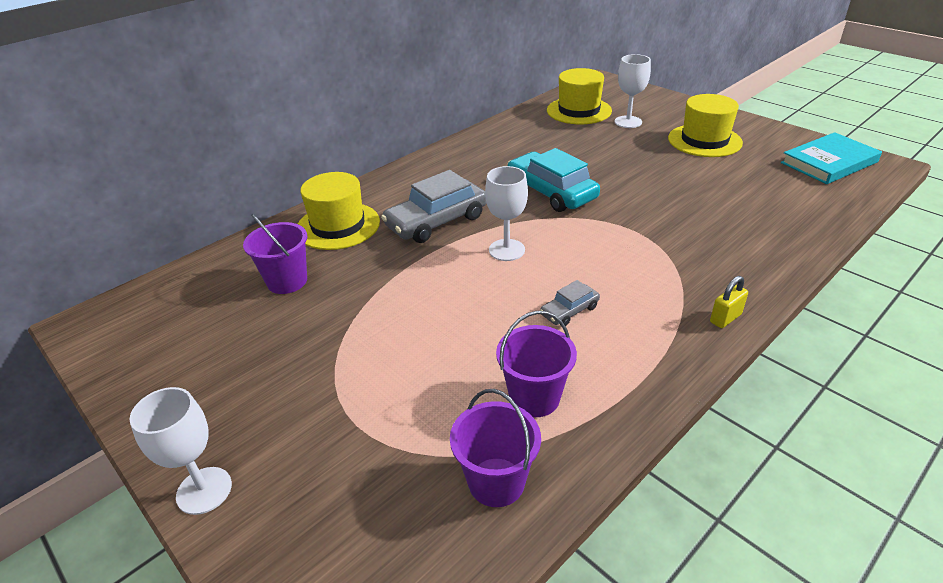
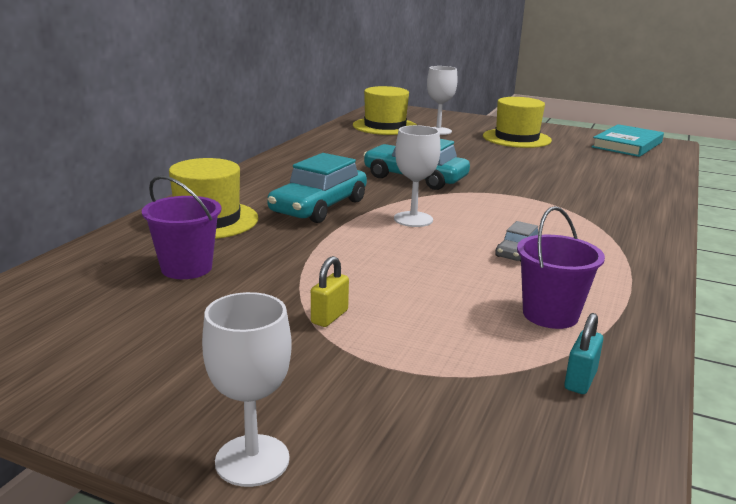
camera: 25 degrees left, 15 degrees down
grey car [381,170,486,243] -> turquoise car [267,153,367,223]
purple bucket [450,389,541,507] -> turquoise padlock [564,313,603,394]
yellow padlock [710,276,748,328] -> yellow padlock moved to [311,256,349,327]

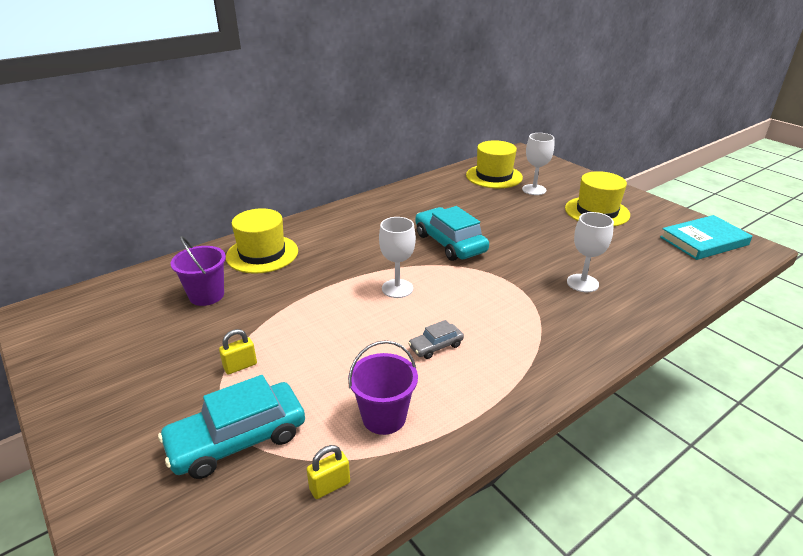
camera: 30 degrees right, 10 degrees up
white goblet [202,292,292,487] -> white goblet moved to [567,212,614,292]
turquoise car [267,153,367,223] -> turquoise car moved to [158,375,305,479]
turquoise padlock [564,313,603,394] -> yellow padlock [306,445,350,499]

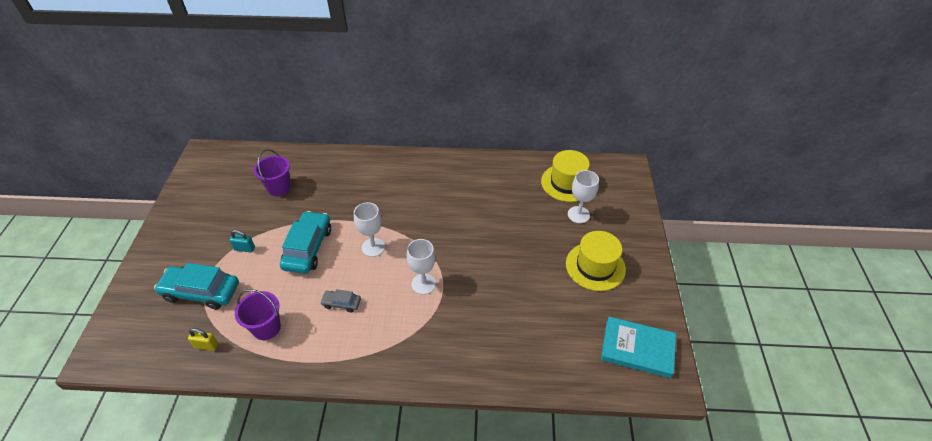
camera: 40 degrees right, 15 degrees up
yellow padlock [219,329,257,374] -> turquoise padlock [229,230,255,252]
yellow hat [226,208,298,274] -> none
turquoise car [415,206,489,261] -> turquoise car moved to [280,211,331,274]
white goblet [567,212,614,292] -> white goblet moved to [407,239,436,295]

